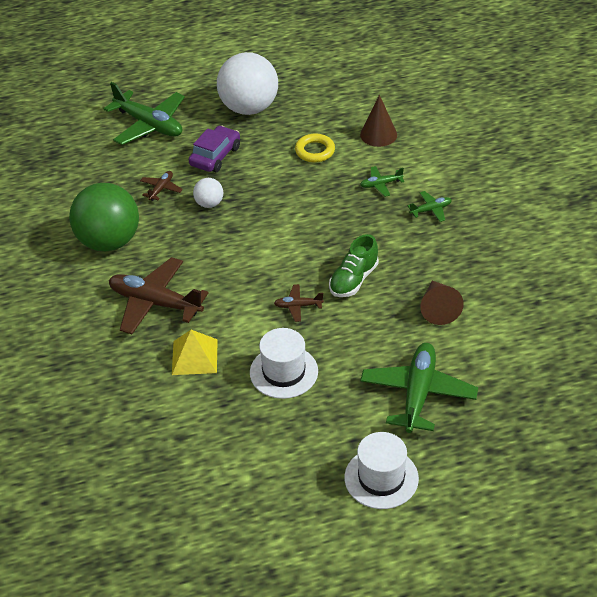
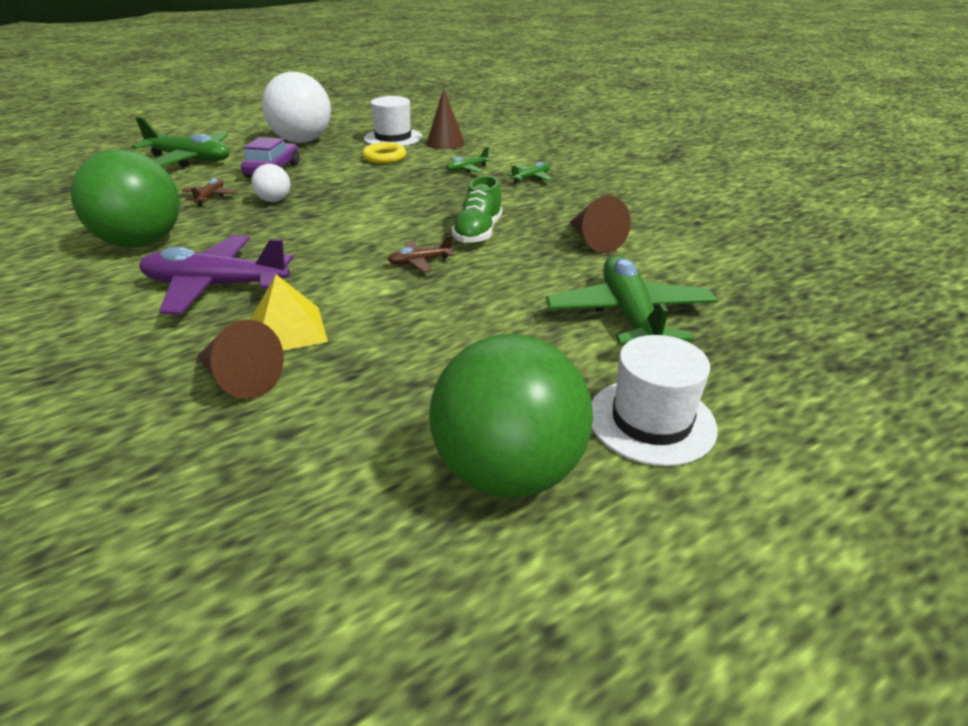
camera: 20 degrees left, 10 degrees down
brown plane [109,257,208,334] -> purple plane [139,235,293,315]
white hat [250,328,318,399] -> white hat moved to [364,96,422,146]
none -> brown cone [197,320,284,399]
none -> green ball [429,334,593,498]

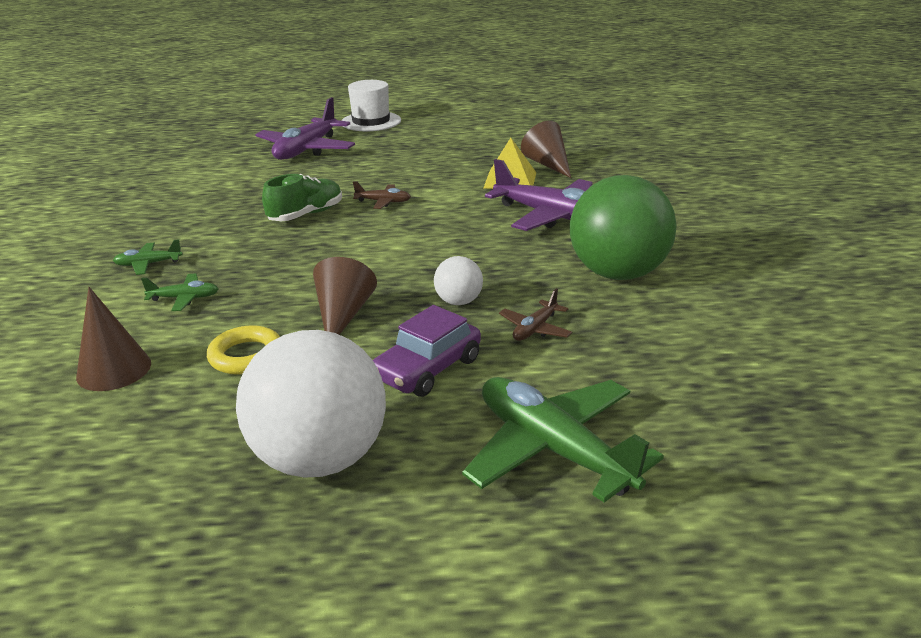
camera: 150 degrees left, 5 degrees down
white hat [364,96,422,146] -> none
green ball [429,334,593,498] -> none
green plane [546,255,717,345] -> purple plane [255,97,355,160]
brown cone [570,196,631,253] -> brown cone moved to [313,257,377,335]

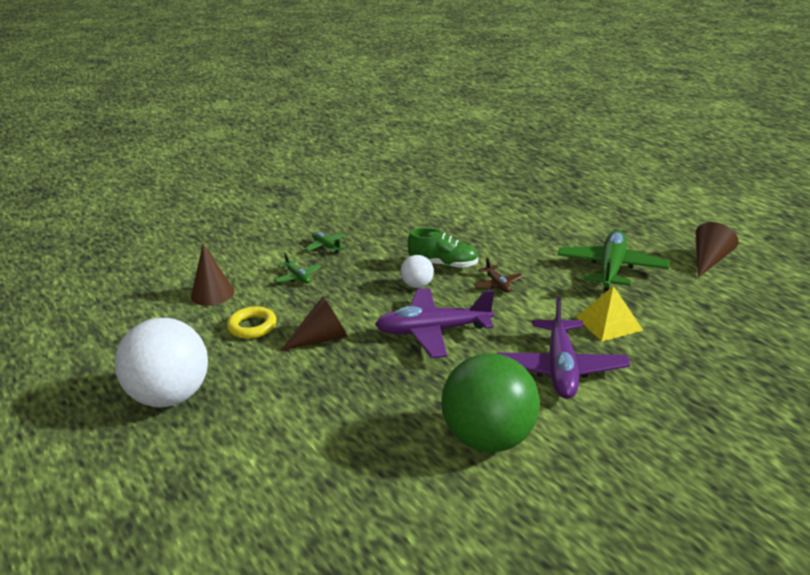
camera: 60 degrees right, 0 degrees up
purple plane [255,97,355,160] -> purple plane moved to [375,288,494,358]
white hat [341,80,401,131] -> none
purple car [373,305,481,397] -> none
white ball [434,256,483,305] -> white ball moved to [401,255,434,288]
green plane [462,377,664,503] -> green plane moved to [557,230,670,291]
brown plane [499,288,572,341] -> none
brown cone [521,121,571,178] -> brown cone moved to [696,222,738,278]

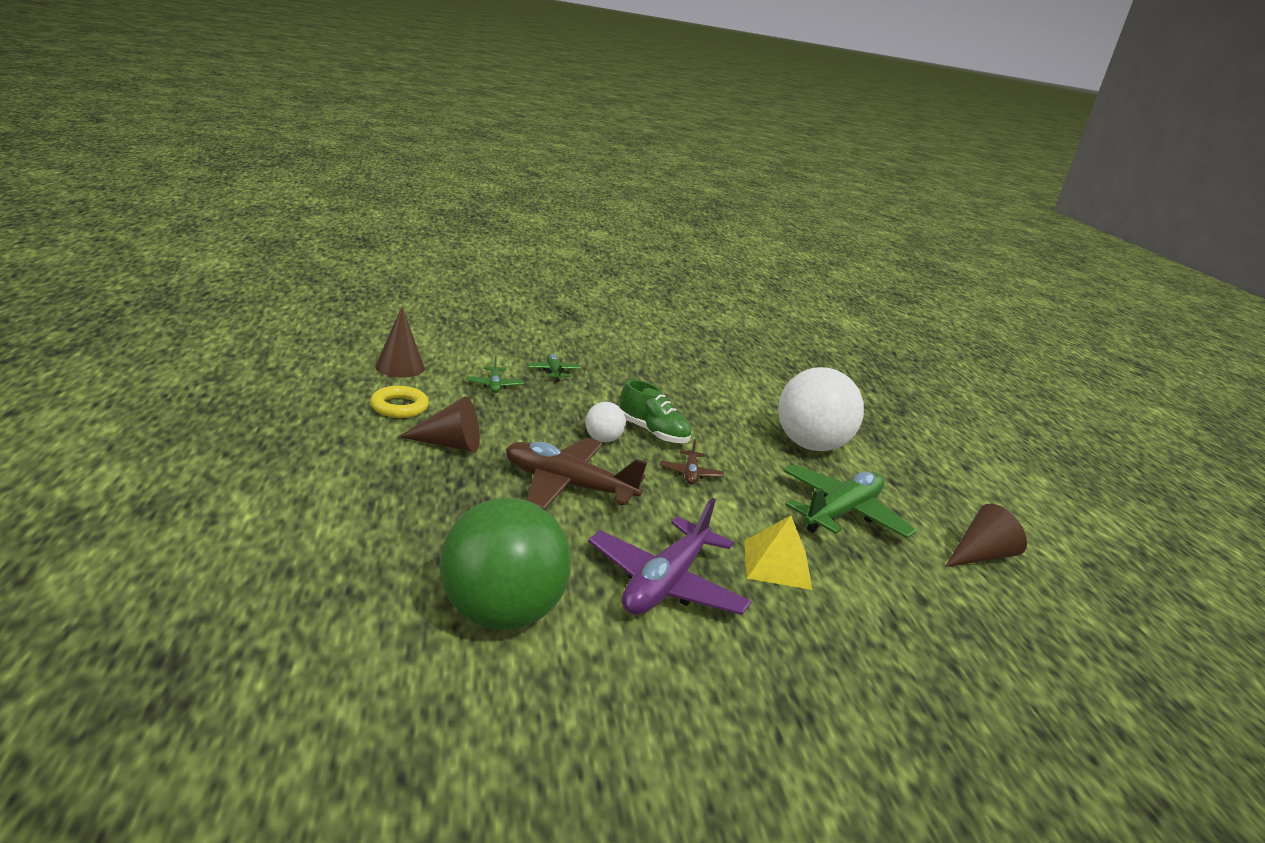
camera: 20 degrees right, 5 degrees down
white ball [115,318,208,407] -> white ball moved to [778,367,864,451]
purple plane [375,288,494,358] -> brown plane [505,438,647,510]

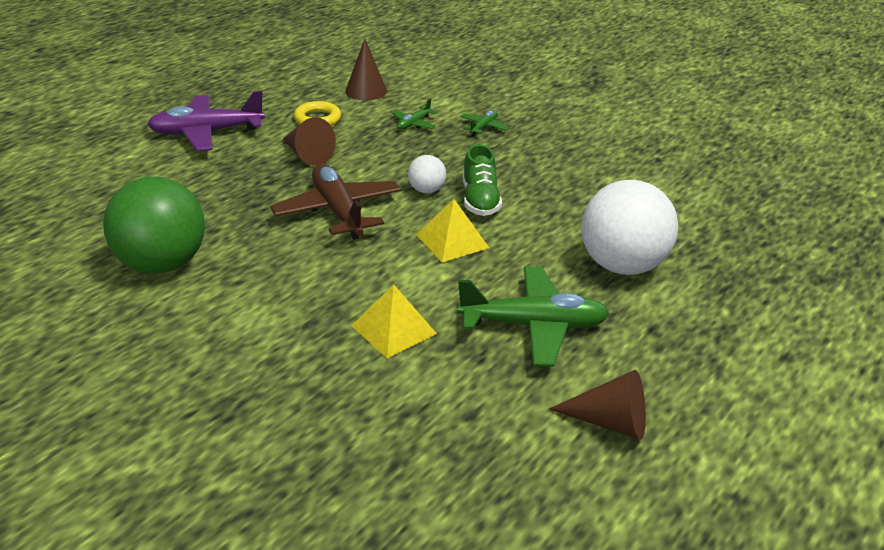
camera: 50 degrees right, 10 degrees up
purple plane [588,498,752,615] -> purple plane moved to [147,91,265,151]
brown plane [660,439,724,484] -> yellow pyramid [416,199,489,262]

